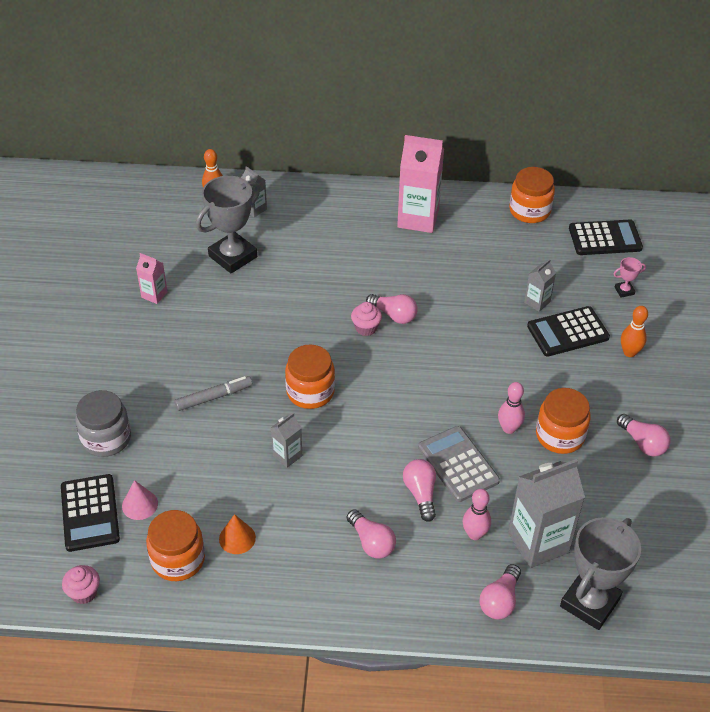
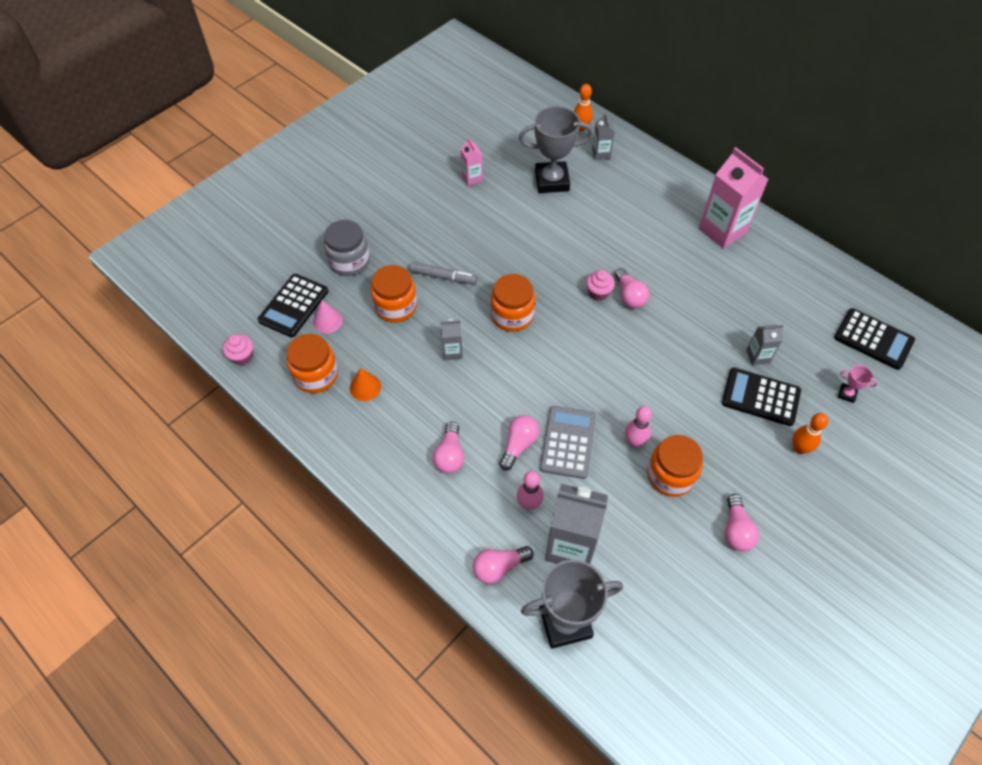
camera: 40 degrees right, 10 degrees up
orange jar [509,167,555,223] -> orange jar moved to [371,265,417,323]

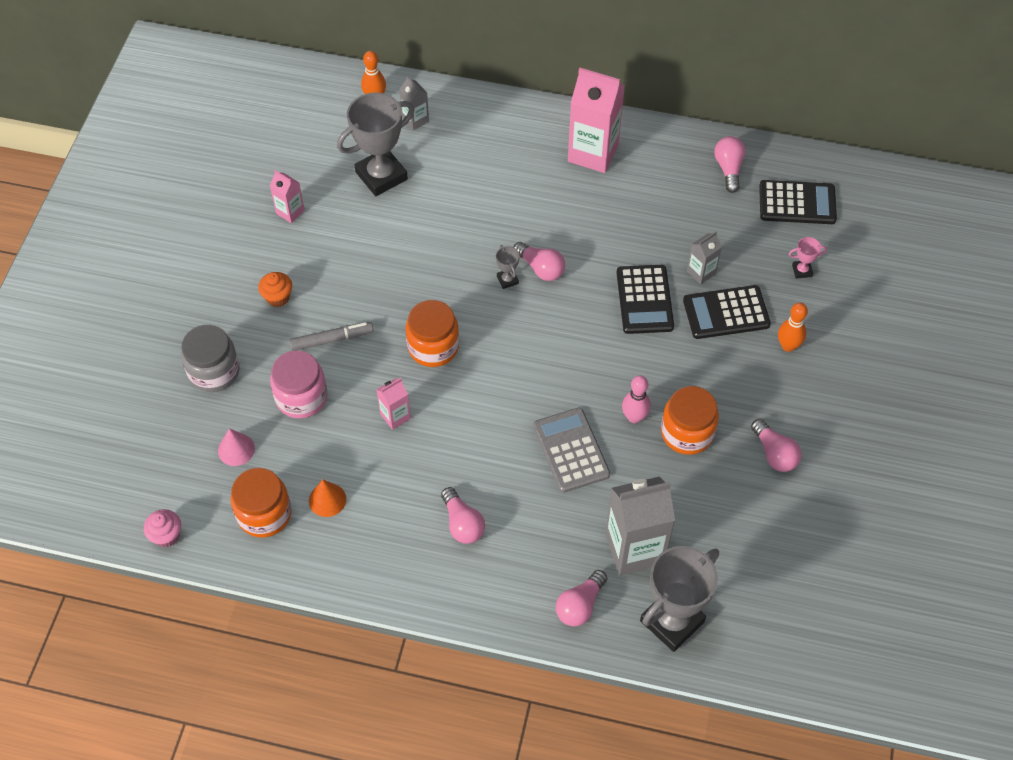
camera: 30 degrees left, 0 degrees up
black calculator [257,274,328,337] -> black calculator moved to [617,265,674,334]
orange jar [371,265,417,323] -> pink jar [270,350,327,419]
grey carton [440,319,463,360] -> pink carton [377,378,411,430]
pink light bulb [499,415,539,471] -> pink light bulb moved to [714,136,745,193]
pink bowling pin [517,471,544,510] -> none
pink cupcake [586,270,615,301] -> grey trophy [496,245,520,289]
none -> orange cupcake [258,272,292,307]

